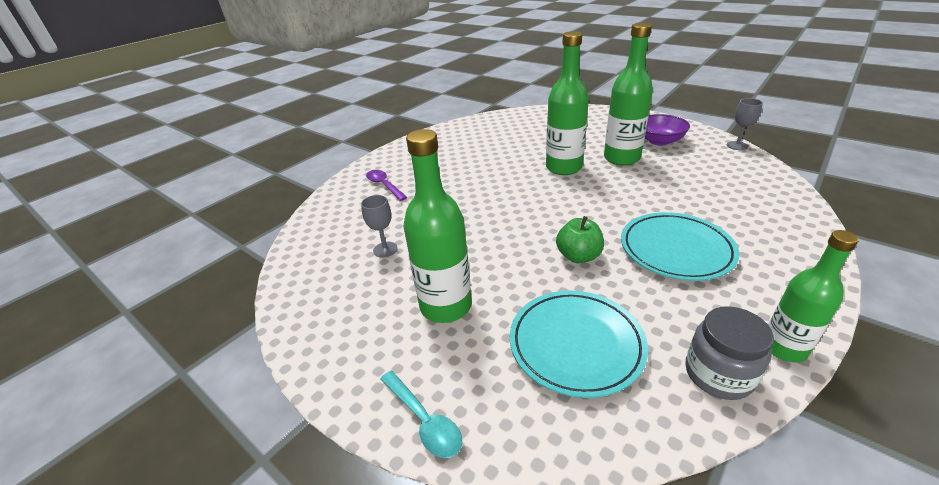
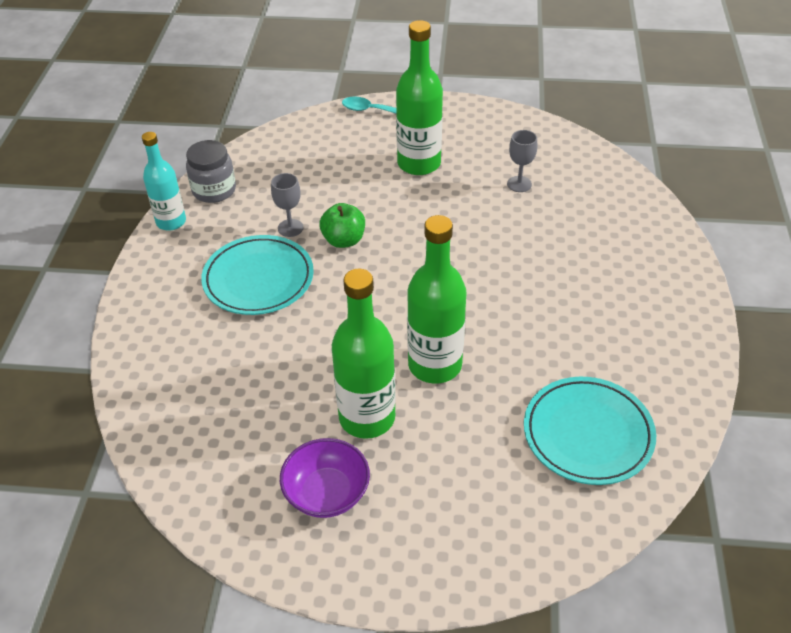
camera: 145 degrees right, 10 degrees up
purple spoon [366,170,407,201] -> none
turquoise plate [510,290,648,398] -> turquoise plate moved to [524,377,656,485]
grey goblet [727,98,763,150] -> grey goblet moved to [271,173,304,237]
green bottle [768,230,859,362] -> turquoise bottle [142,132,186,231]

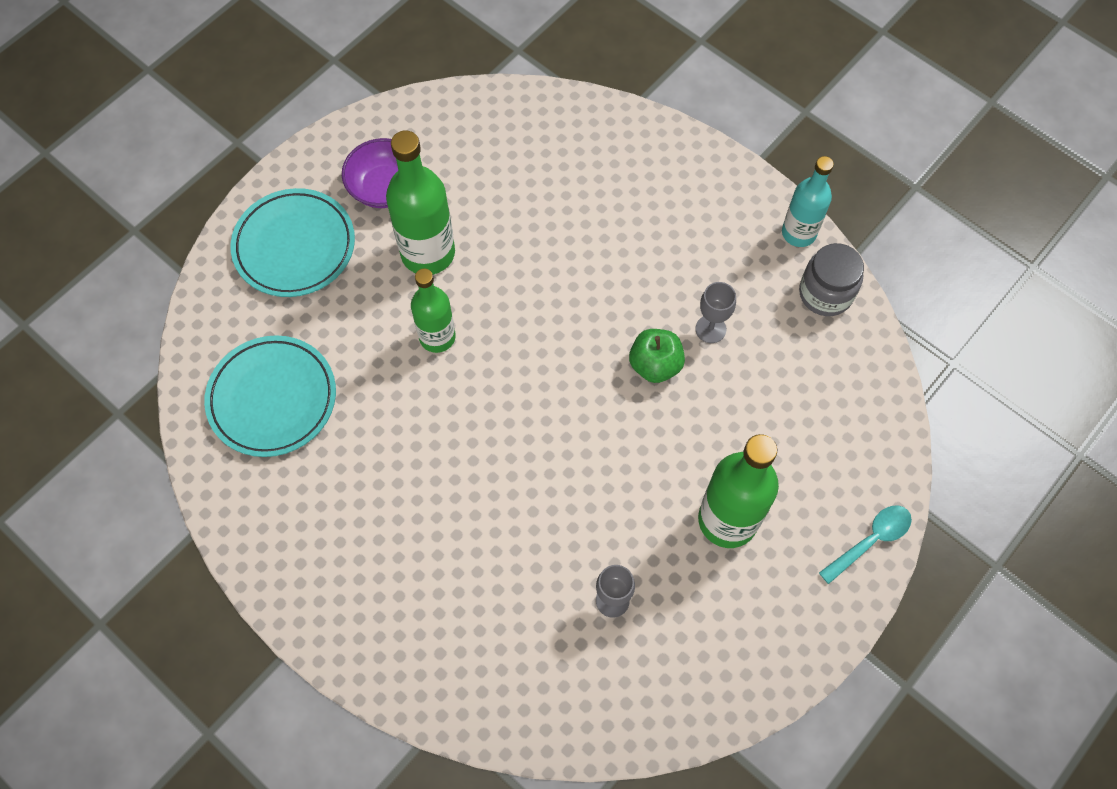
camera: 125 degrees right, 20 degrees up
turquoise plate [201,235,314,315] -> turquoise plate moved to [231,188,355,297]
green bottle [407,215,466,384] -> green bottle [411,268,456,353], size x0.65

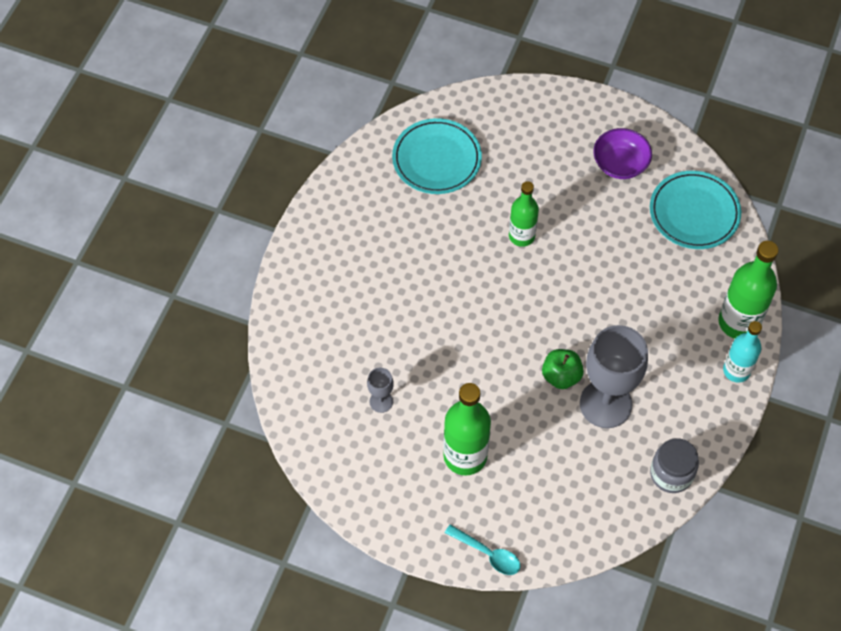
camera: 70 degrees right, 5 degrees down
turquoise plate [231,188,355,297] -> turquoise plate moved to [650,171,741,249]
green bottle [386,130,455,275] -> green bottle moved to [718,241,778,339]
grey goblet [695,282,736,343] -> grey goblet [580,325,648,428], size x2.21
turquoise bottle [782,156,834,247] -> turquoise bottle moved to [723,321,762,383]

